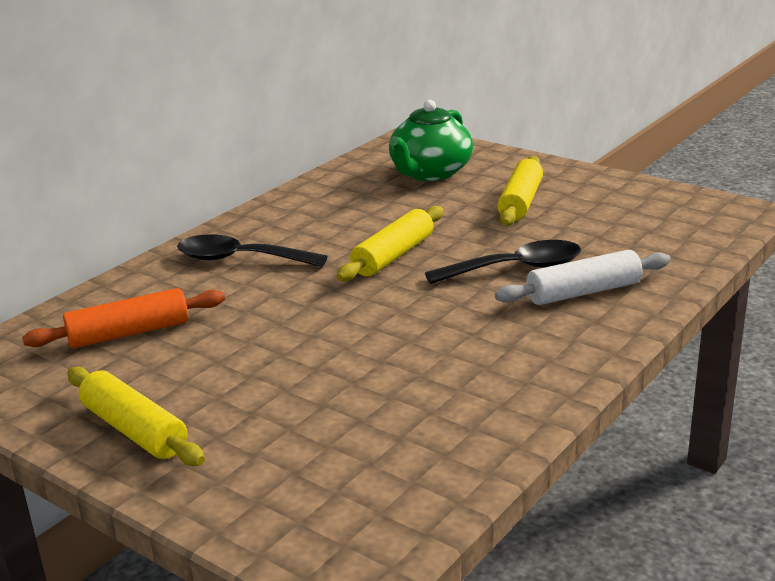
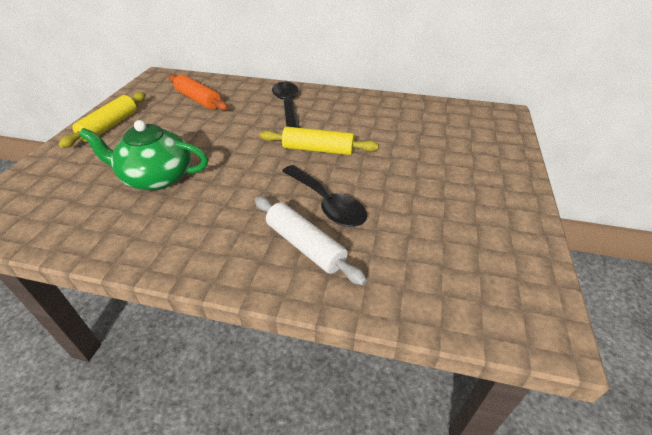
camera: 65 degrees right, 15 degrees up
green teapot [389,100,473,181] -> green teapot moved to [79,120,208,190]
yellow rolling pin [497,156,543,226] -> none

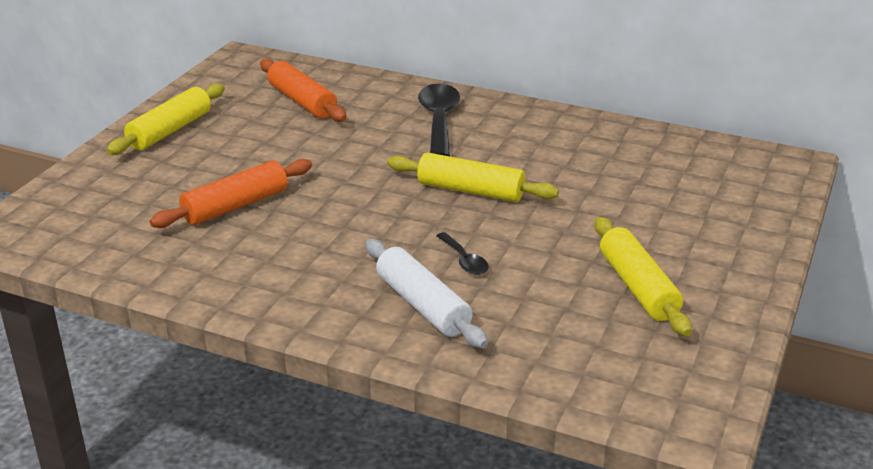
camera: 10 degrees right, 10 degrees down
green teapot [79,120,208,190] -> orange rolling pin [150,159,312,228]
black spoon [282,165,367,227] -> black spoon [436,232,489,275], size x0.51
none -> yellow rolling pin [595,217,692,336]

